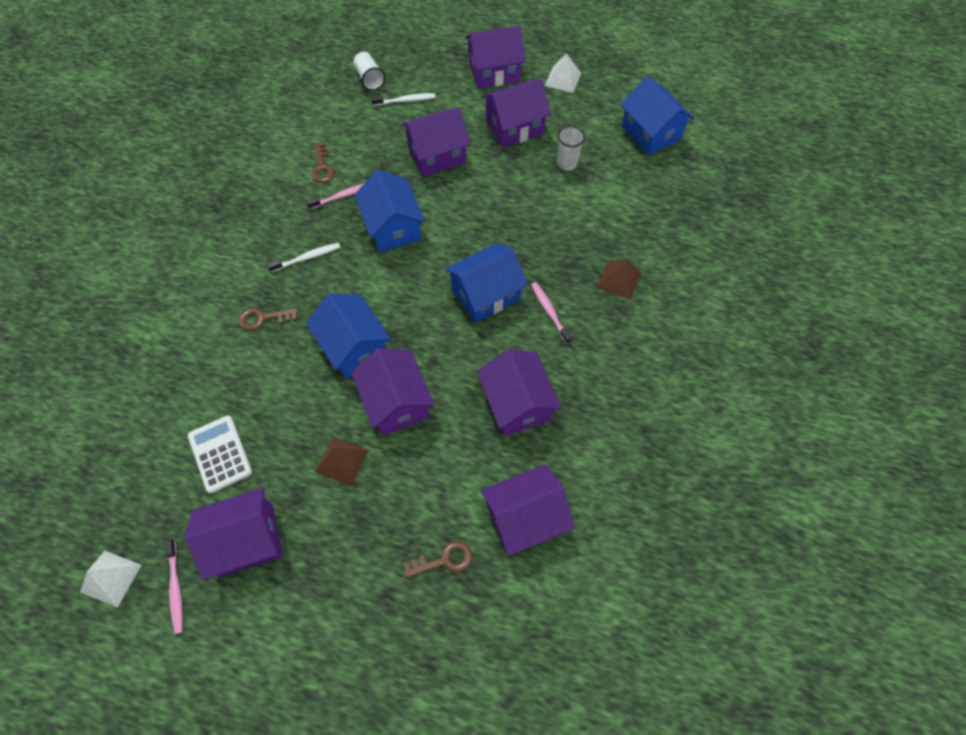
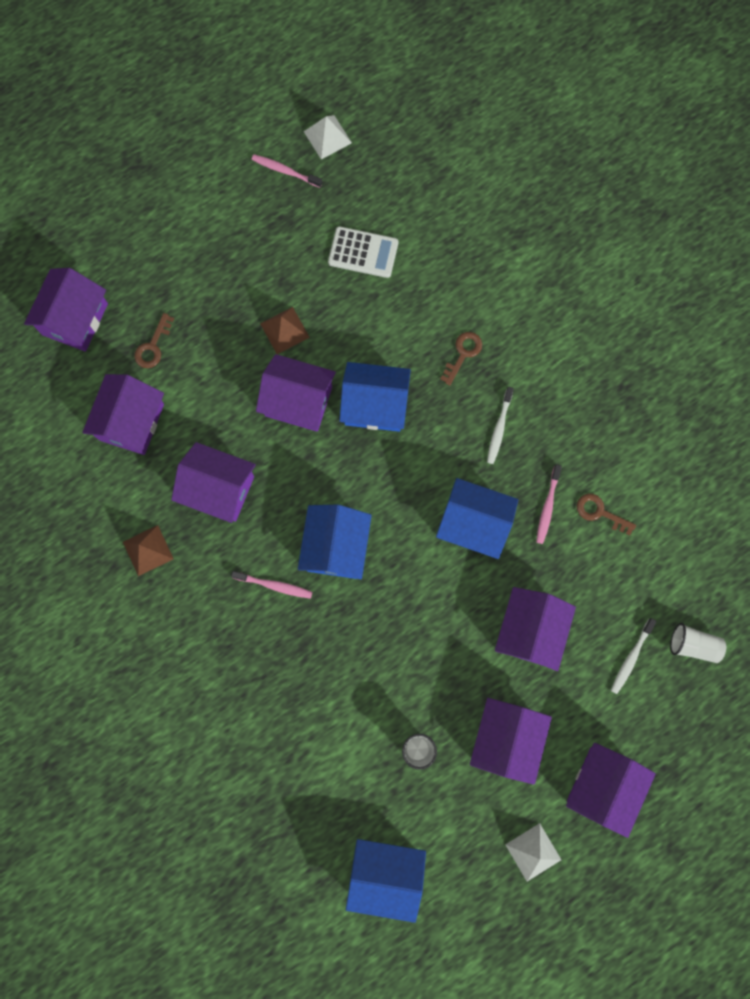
camera: 130 degrees right, 15 degrees up
purple house [185,488,283,579] -> purple house moved to [24,268,108,352]
brown pyramid [597,259,641,300] -> brown pyramid moved to [123,525,174,576]

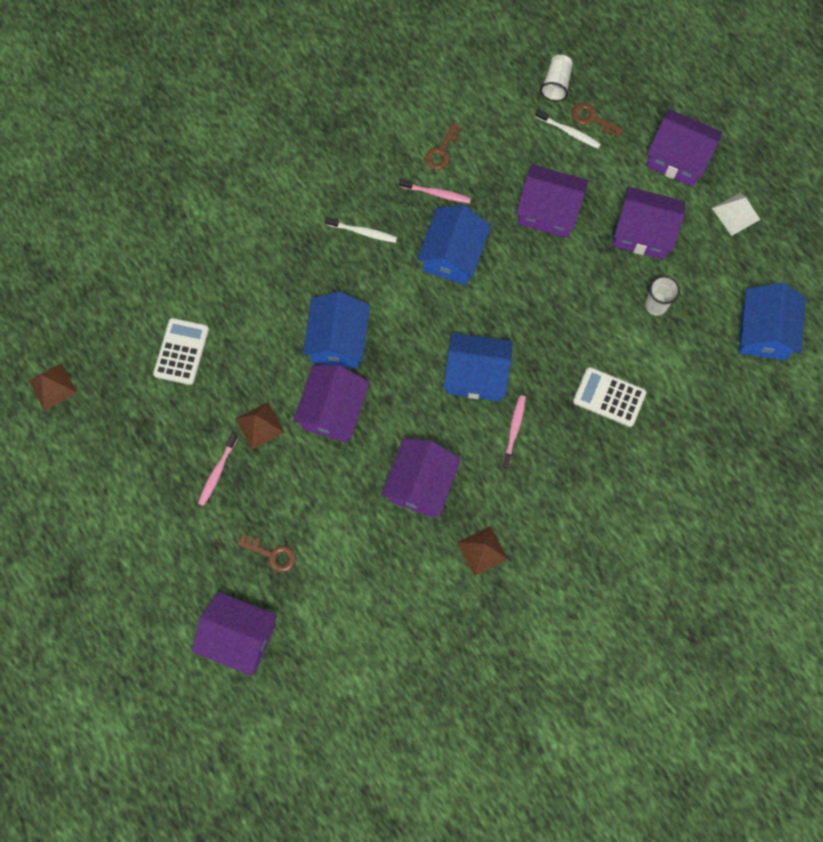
camera: 90 degrees left, 5 degrees down
purple house [82,374,164,455] -> none
pink toothbrush [251,154,322,188] -> pink toothbrush moved to [198,432,238,506]
white pyramid [304,115,352,159] -> brown pyramid [29,363,77,411]
brown key [440,332,482,386] -> brown key moved to [571,103,624,138]
none -> white calculator [573,367,647,427]

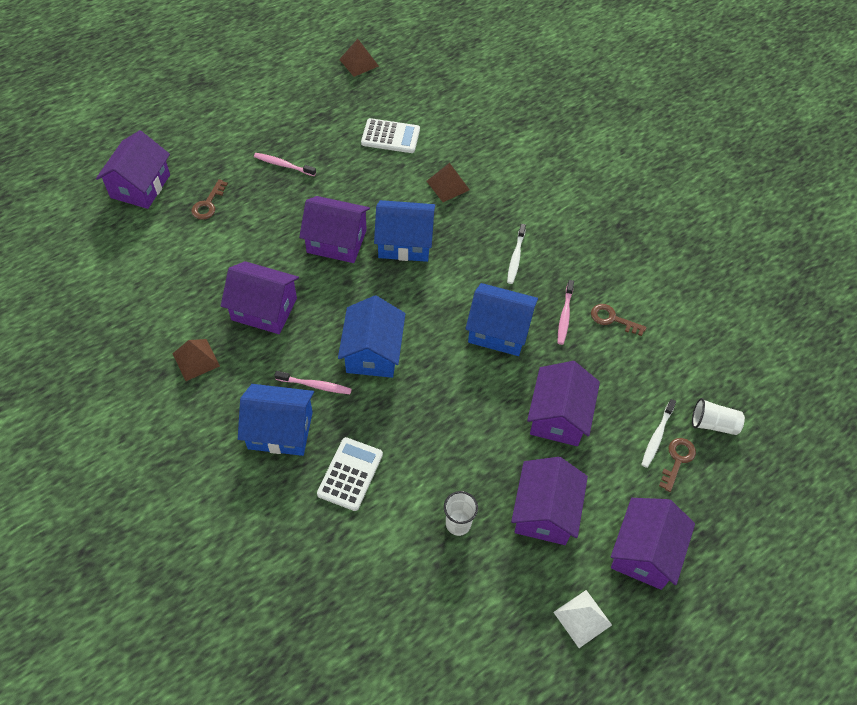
camera: 85 degrees right, 15 degrees down
brown pyramid [235,402,285,450] -> brown pyramid moved to [426,163,470,202]
blue house [739,283,806,360] -> blue house moved to [238,384,314,456]

